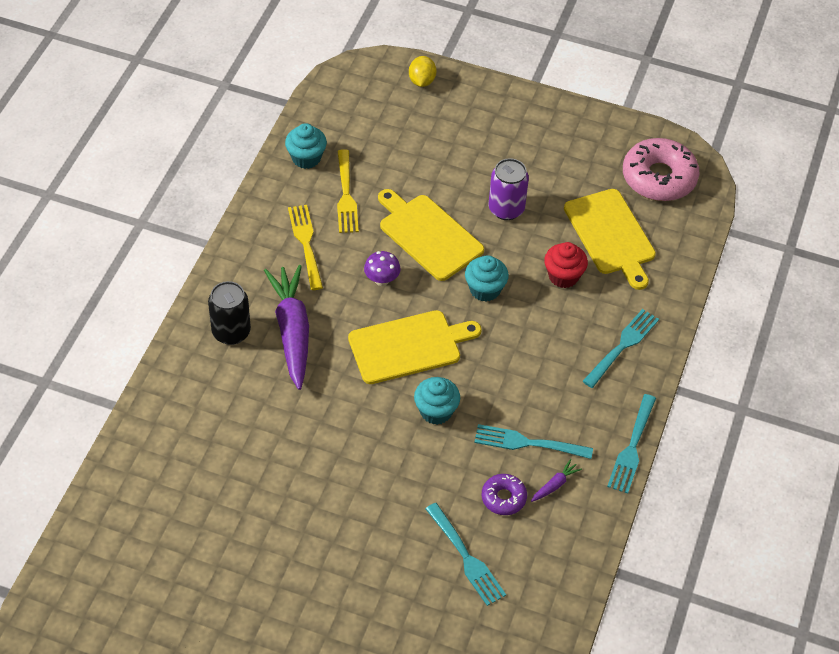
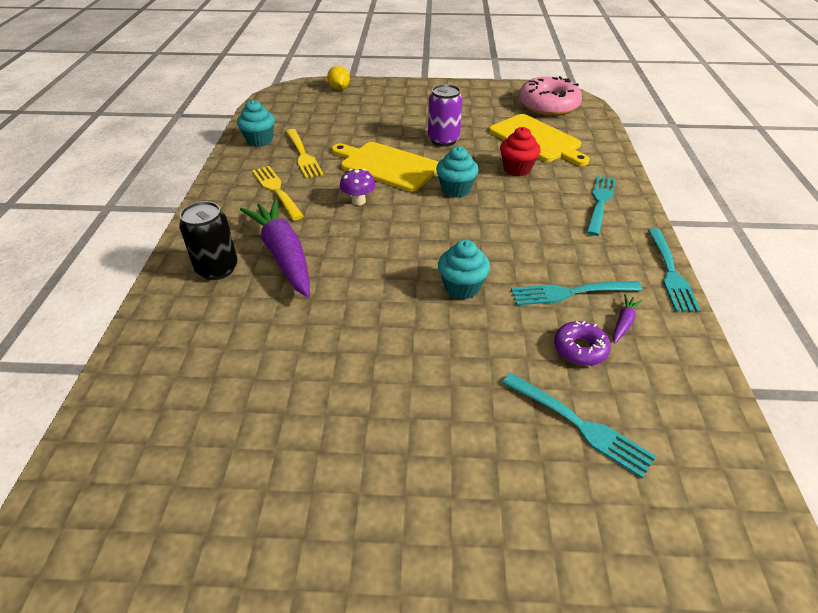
camera: 15 degrees left, 10 degrees down
yellow cutting board [348,310,482,384] -> none

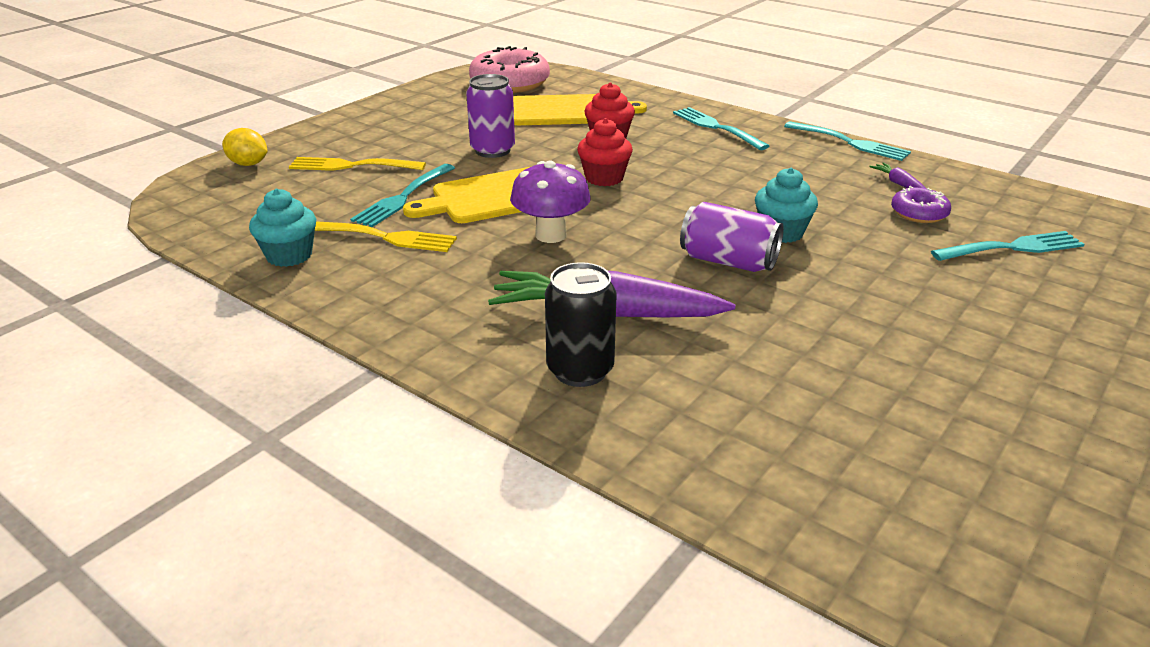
camera: 55 degrees left, 10 degrees down
yellow fork [252,166,304,220] -> yellow fork moved to [289,157,426,171]
purple mushroom [340,169,376,205] -> purple mushroom [510,161,591,243], size x1.54
turquoise cupcake [436,146,479,198] -> red cupcake [577,118,633,186]
turquoise fork [511,281,642,305] -> turquoise fork moved to [350,164,455,227]
none -> purple can [680,202,784,272]

